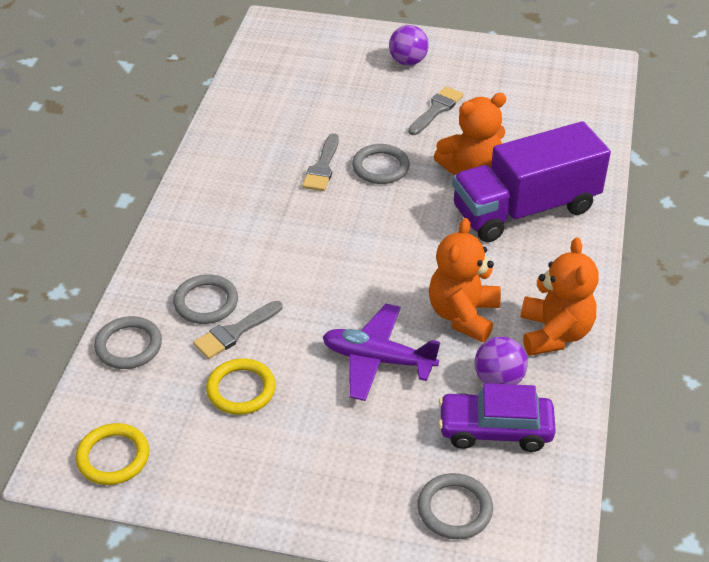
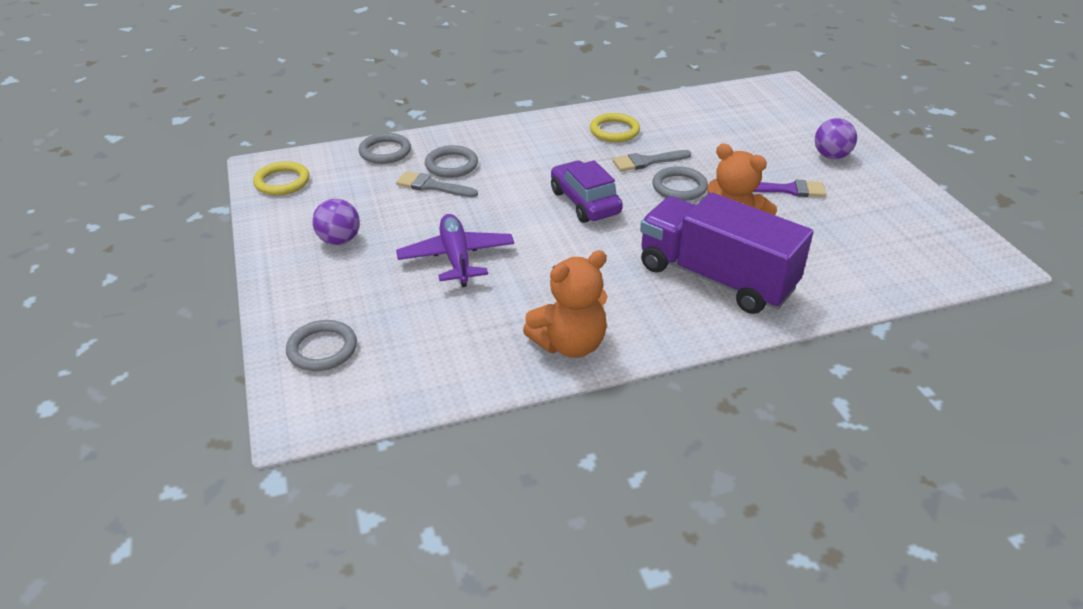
camera: 60 degrees right, 5 degrees down
yellow ring [206,358,276,415] -> yellow ring moved to [590,113,640,142]
grey brush [408,86,464,135] -> purple brush [753,180,826,197]
orange teddy bear [429,218,501,342] -> none
purple car [438,383,556,452] -> purple car moved to [551,160,623,223]
purple ball [474,337,528,385] -> purple ball moved to [312,199,360,245]

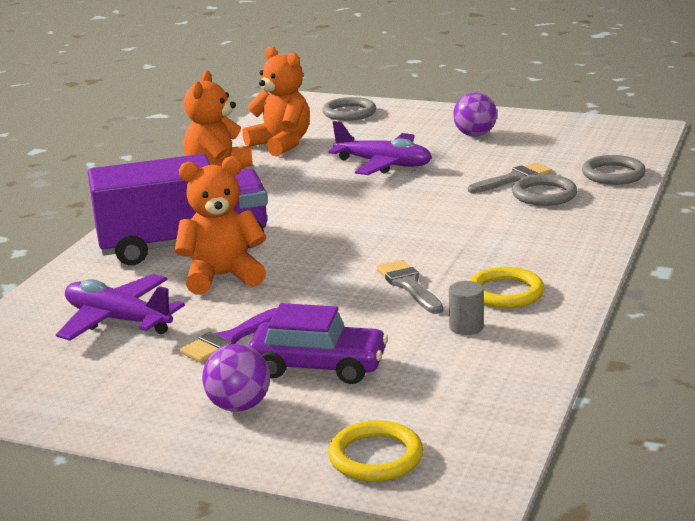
camera: 130 degrees right, 15 degrees down
yellow ring [253,161,309,195] -> yellow ring moved to [328,420,423,482]
purple car [551,160,623,223] -> purple car moved to [248,303,388,384]
grey brush [613,150,691,171] -> grey brush turned 45 degrees counterclockwise [377,260,443,314]
grey ring [652,166,708,201] -> none
none -> purple plane [56,274,185,341]
none -> orange teddy bear [242,46,310,157]
none -> grey cylinder [449,281,484,335]

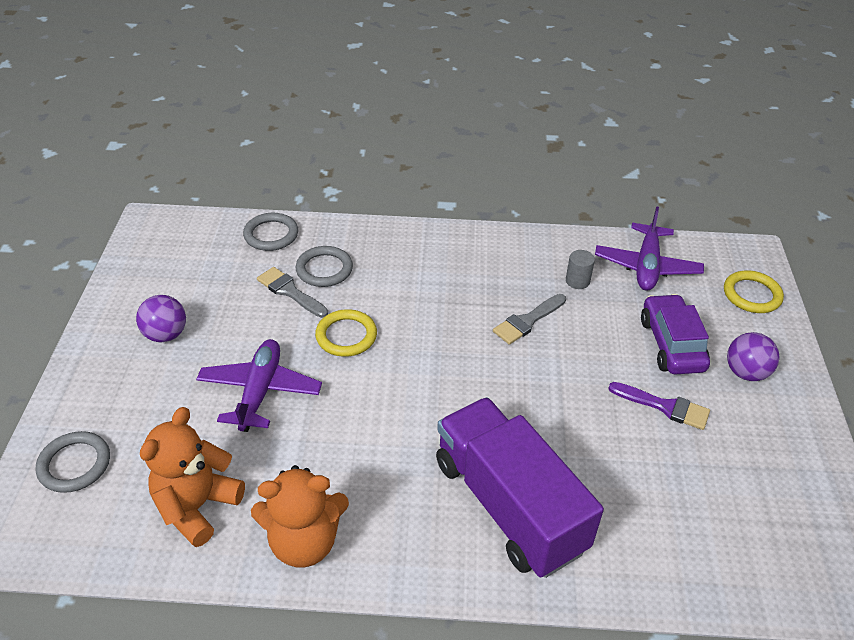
camera: 110 degrees left, 20 degrees up
purple plane [56,274,185,341] -> purple plane moved to [595,206,704,291]
orange teddy bear [175,156,266,295] -> none
yellow ring [469,267,545,308] -> yellow ring moved to [315,309,377,357]

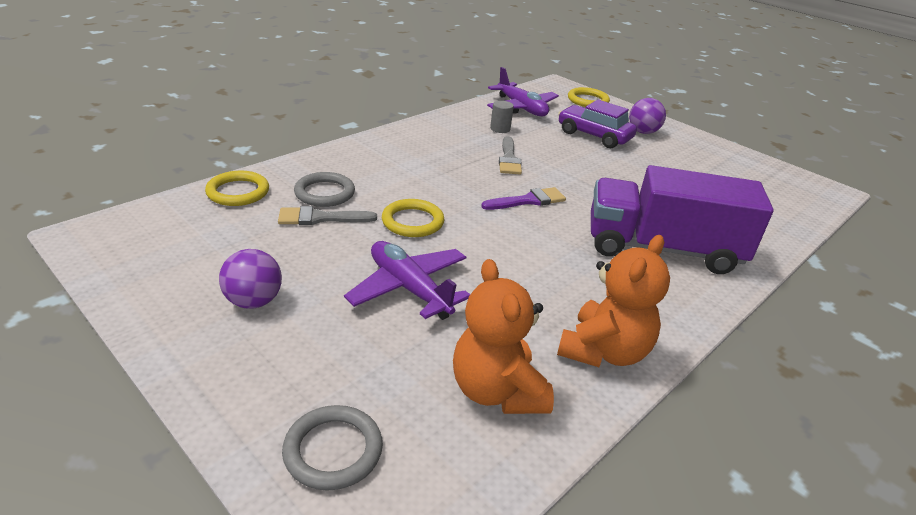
camera: 50 degrees left, 10 degrees down
grey ring [243,213,298,251] -> yellow ring [205,171,269,206]
purple brush [608,382,710,430] -> purple brush moved to [481,187,566,210]

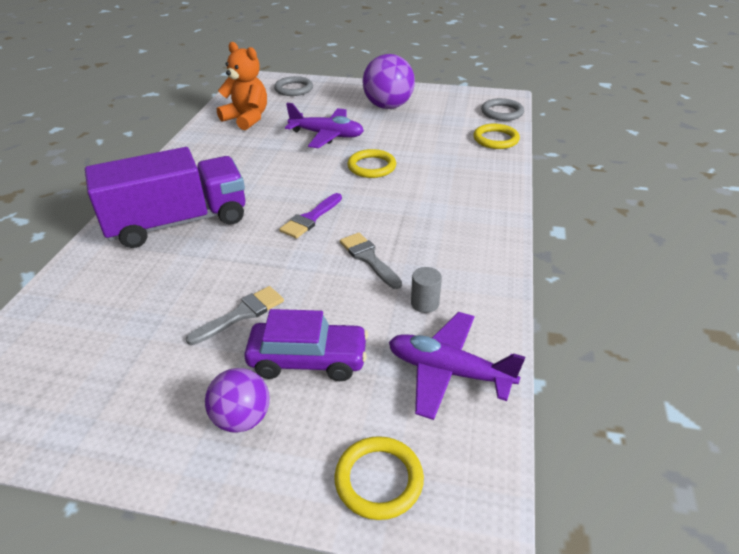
camera: 150 degrees right, 5 degrees up
purple ball [219,249,282,309] -> purple ball [363,54,415,109], size x1.63
grey brush [278,206,377,225] -> grey brush moved to [186,286,284,345]
grey ring [294,172,355,207] -> grey ring moved to [481,98,524,121]
orange teddy bear [557,235,670,367] -> none

